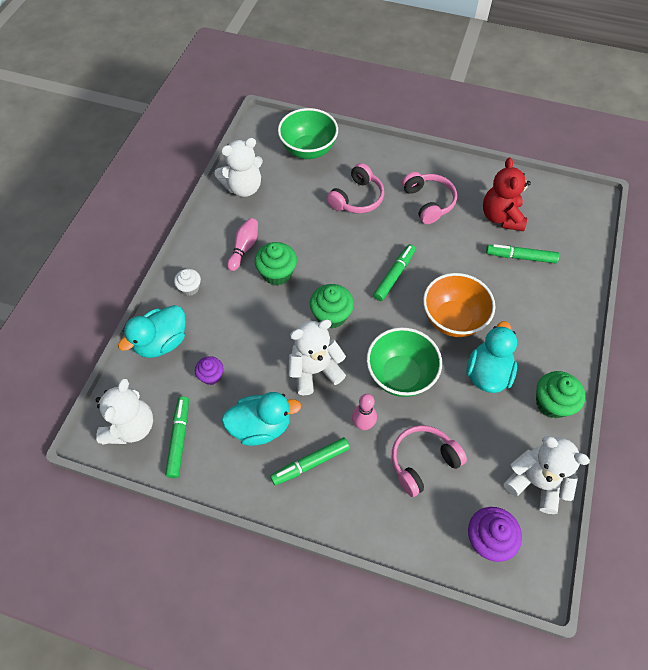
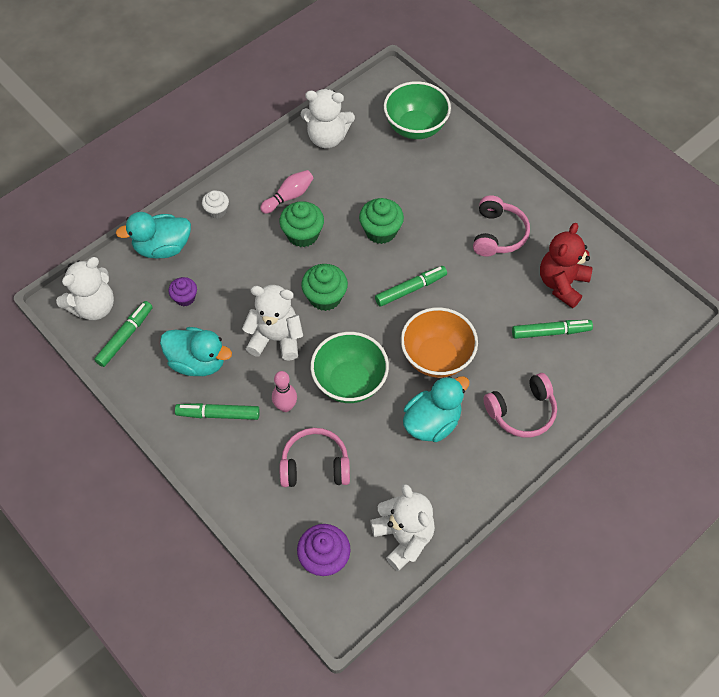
camera: 30 degrees right, 0 degrees up
pink headphones [327,163,384,213] -> pink headphones moved to [484,373,557,438]
green marker [486,244,559,263] -> green marker turned 135 degrees clockwise [512,320,593,339]
green cupcake [536,371,586,419] -> green cupcake moved to [359,198,404,244]

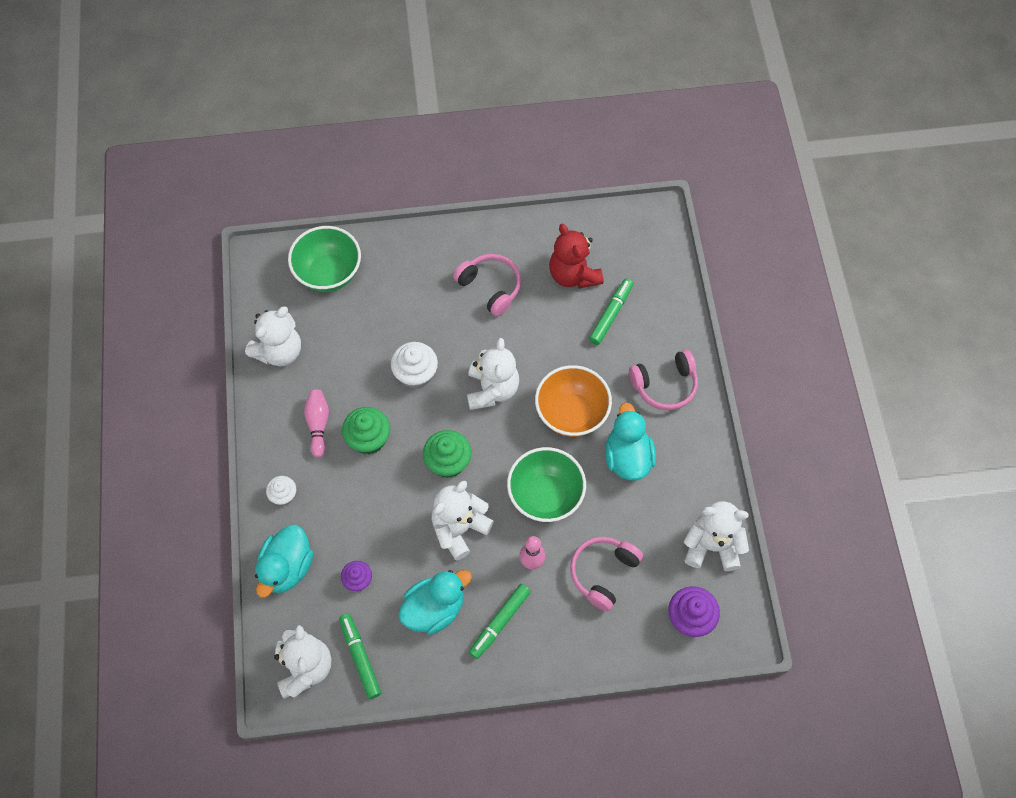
camera: 55 degrees left, 5 degrees up
green cupcake [359,198,404,244] -> white cupcake [391,342,438,389]
green marker [375,266,447,307] -> white teddy bear [467,338,519,410]
pink headphones [484,373,557,438] -> pink headphones turned 60 degrees clockwise [629,350,698,410]

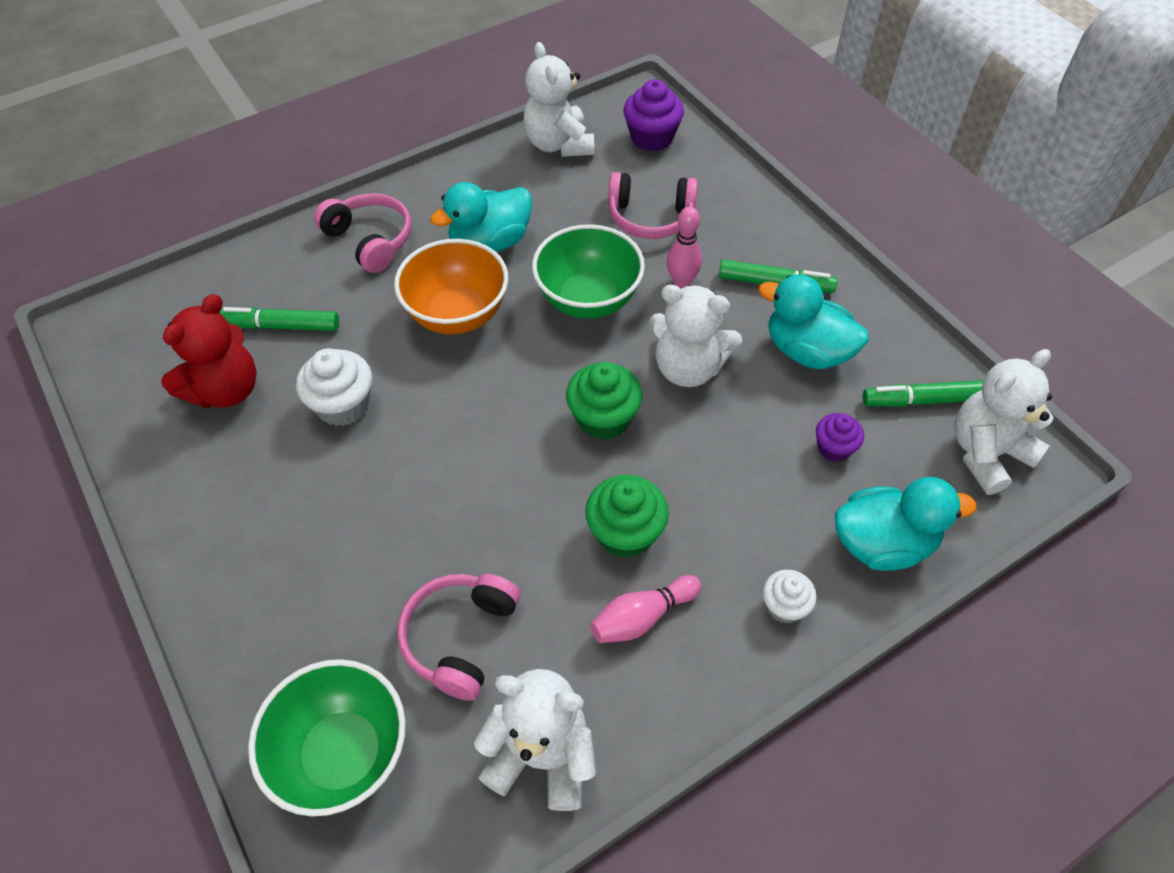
camera: 115 degrees left, 10 degrees down
green marker [339,614,381,699] -> green marker turned 45 degrees clockwise [863,380,984,407]
white cupcake [391,342,438,389] -> white cupcake moved to [296,348,372,426]
pink headphones [453,254,521,317] -> pink headphones moved to [397,574,521,701]
white teddy bear [467,338,519,410] -> none

